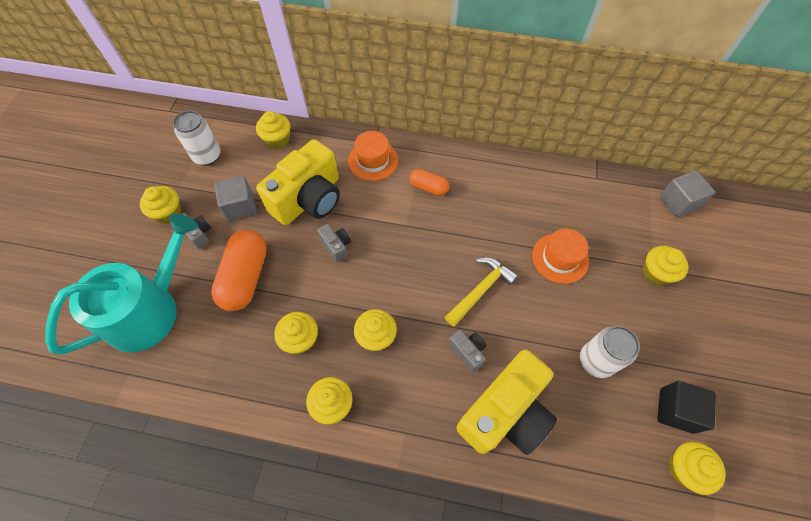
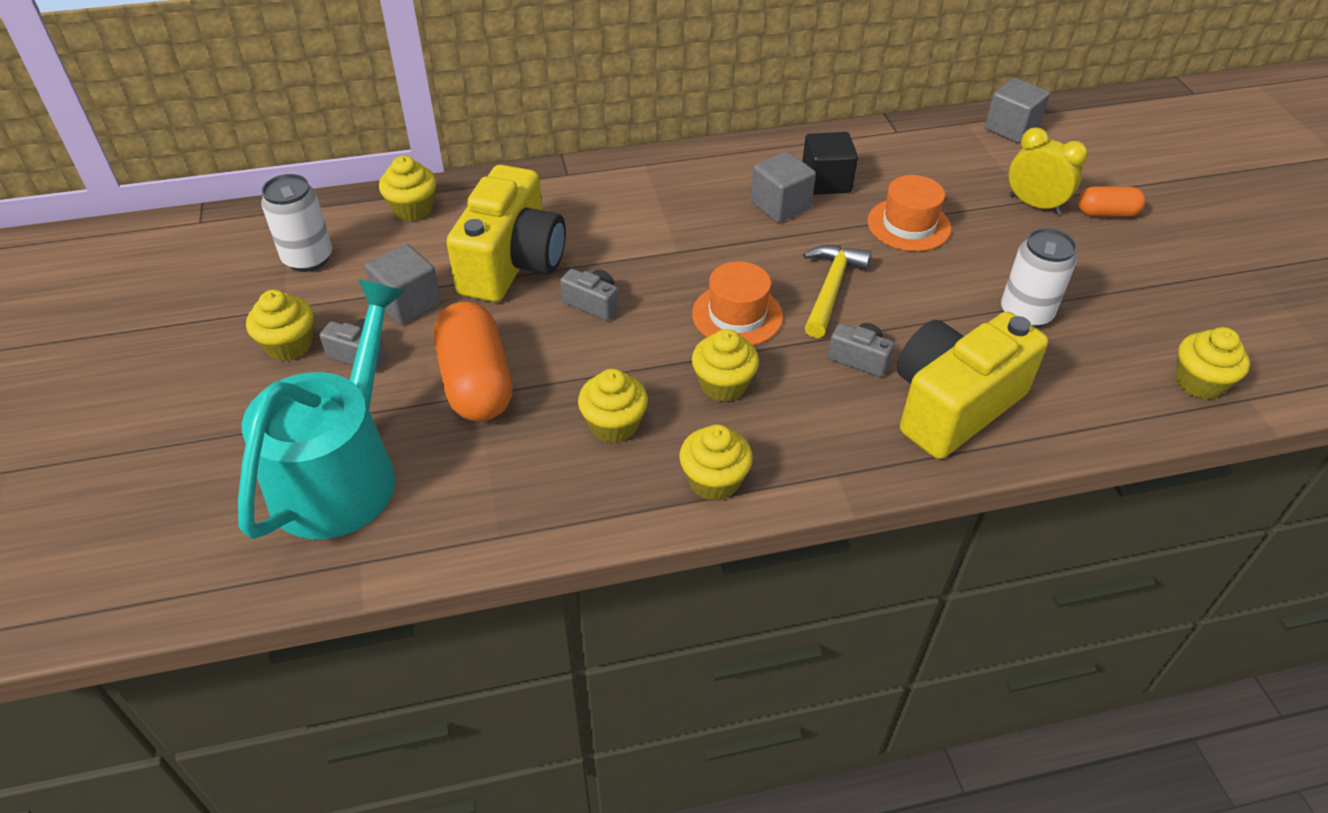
camera: 25 degrees left, 15 degrees down
orange hat [348,131,398,181] -> orange hat moved to [692,261,783,346]
orange capsule [410,169,449,196] -> orange capsule moved to [1078,186,1146,217]
yellow camera [456,349,557,455] -> yellow camera turned 150 degrees counterclockwise [896,312,1048,459]
yellow cupcake [643,246,688,285] -> yellow clock [1009,127,1088,214]
black cube [657,381,716,434] -> black cube moved to [802,132,858,195]
none -> grey cube [750,151,816,223]

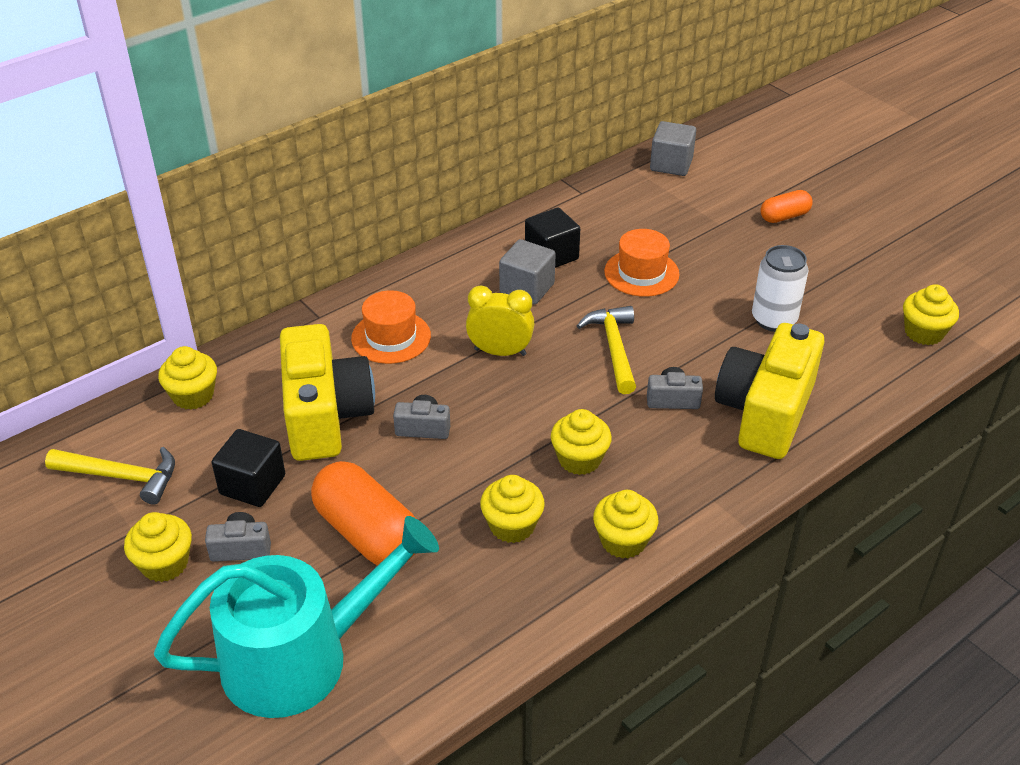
camera: 25 degrees left, 5 degrees down
turquoise watering can [238,280,405,539] -> turquoise watering can turned 75 degrees clockwise [154,516,439,718]
white can [261,174,332,272] -> yellow hammer [45,447,175,505]
grey cube [365,244,441,324] -> black cube [212,429,285,507]
orange hat [692,261,783,346] -> orange hat moved to [351,290,431,364]
yellow clock [1009,127,1088,214] -> yellow clock moved to [466,285,534,356]

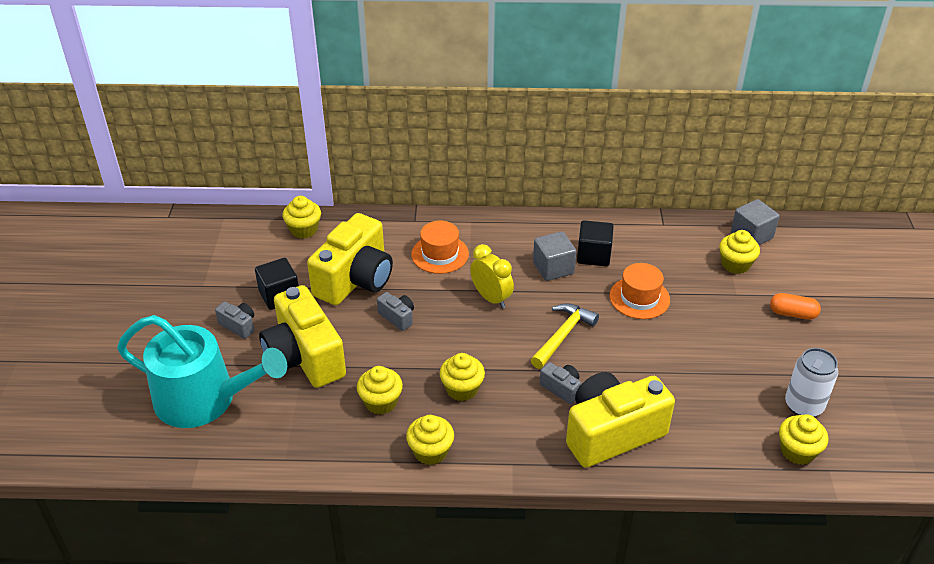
camera: 40 degrees right, 0 degrees up
yellow hammer [45,447,175,505] -> none
yellow cupcake [124,512,192,582] -> yellow cupcake moved to [719,230,760,274]
orange capsule [311,461,415,566] -> yellow camera [259,285,346,388]
white can [752,245,809,332] -> white can moved to [785,348,838,417]

